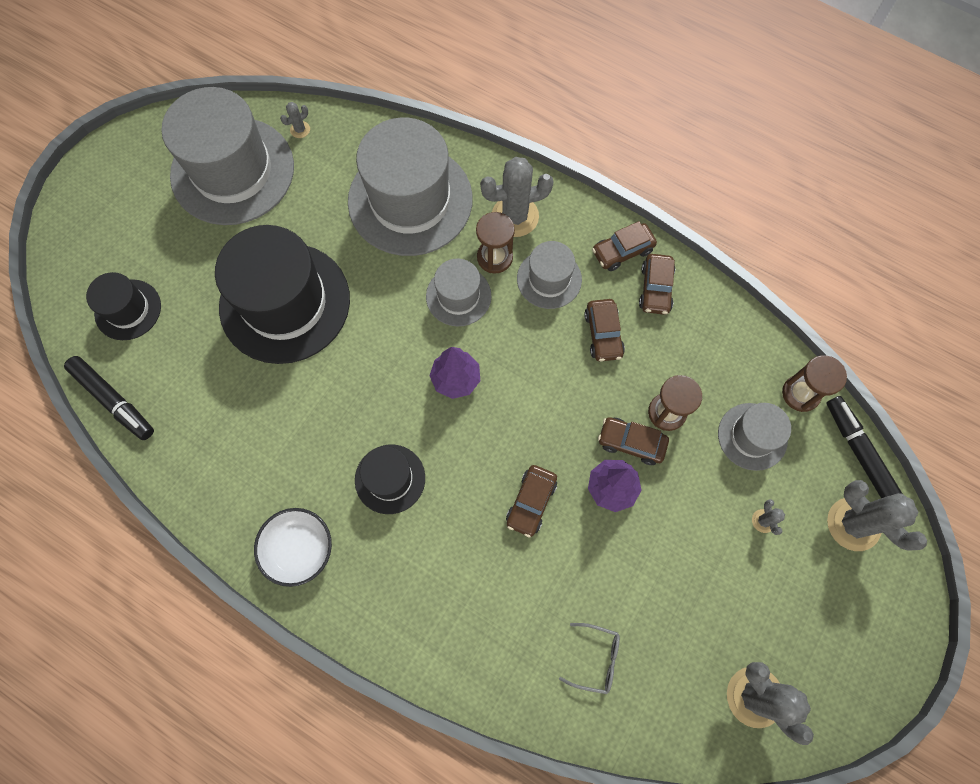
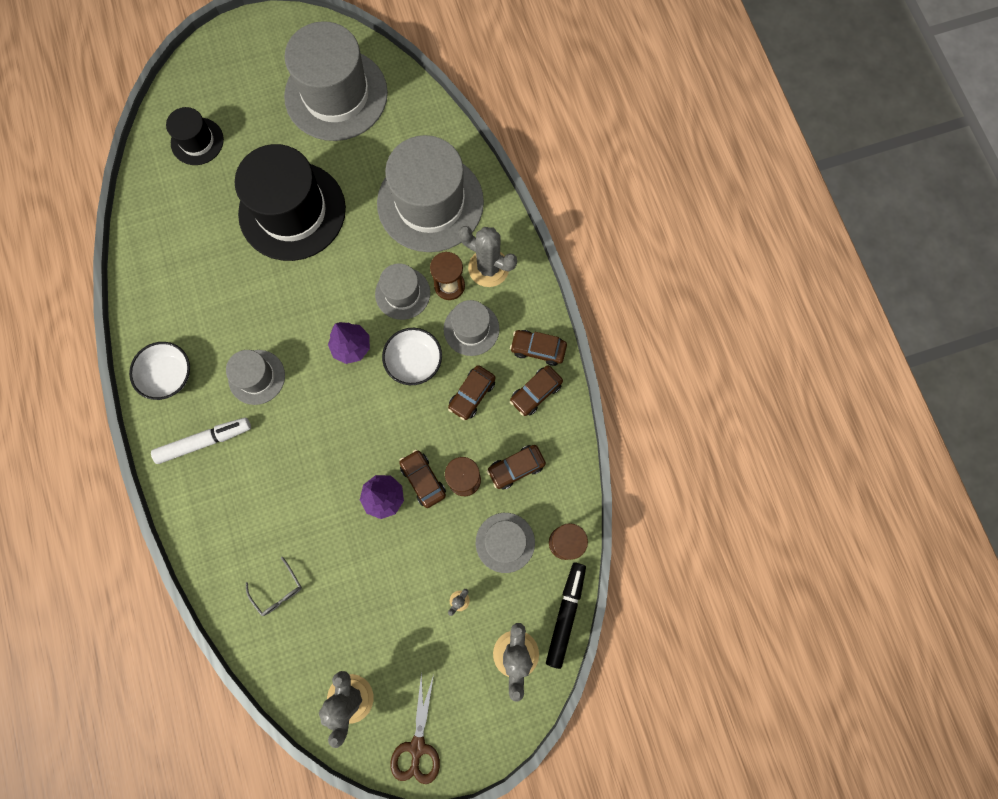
camera: 40 degrees right, 5 degrees up
black marker [64,356,154,440] -> none
grey cactus [280,102,310,138] -> none
black hat [355,445,425,514] -> grey hat [226,350,285,405]
brown car [506,465,557,538] -> brown car moved to [487,445,546,489]
none -> white marker [151,418,251,464]
none -> white bowl [382,328,442,385]
none -> brown scissors [390,671,440,784]

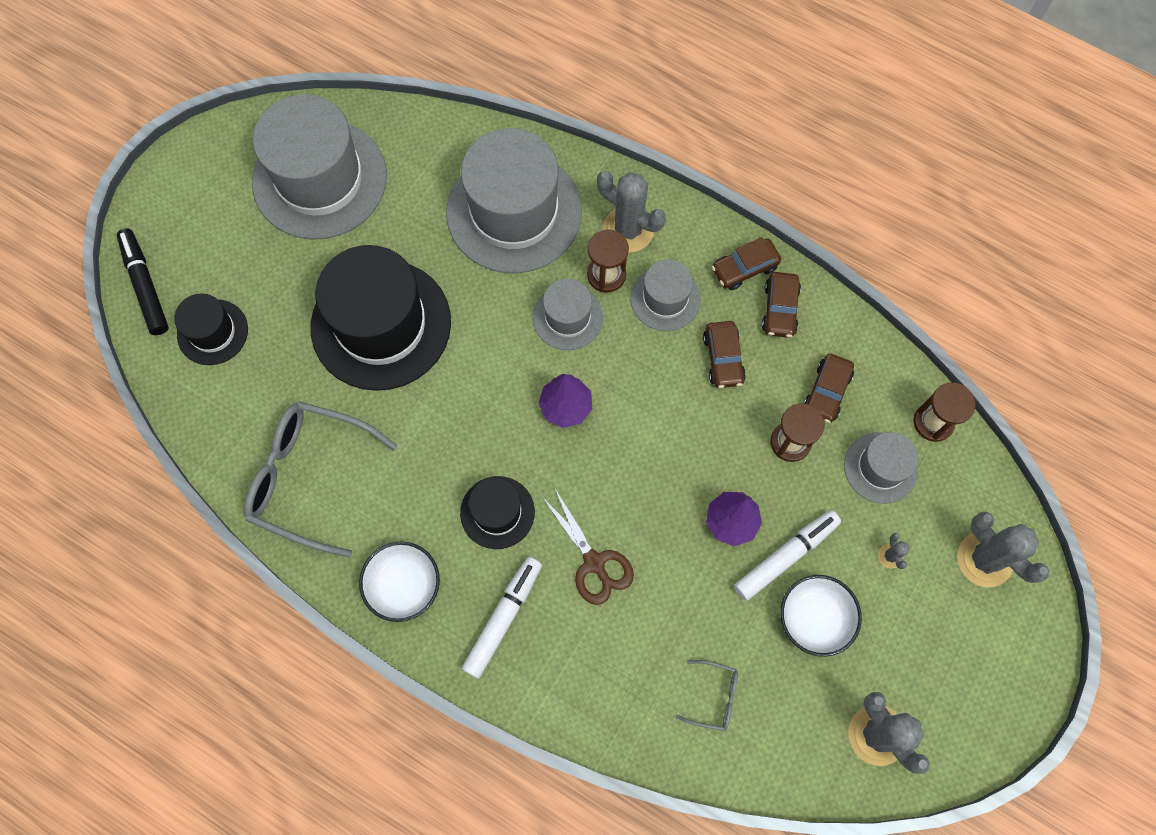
camera: 40 degrees left, 5 degrees down
grey hat [226,350,285,405] -> black hat [460,476,535,549]
white bowl [382,328,442,385] -> white bowl moved to [780,575,862,657]
brown scissors [390,671,440,784] -> brown scissors moved to [542,489,634,605]
brown car [399,450,446,508] -> none
grey cactus [459,226,517,287] -> grey cactus turned 45 degrees clockwise [597,171,666,253]
black marker [546,562,586,669] -> black marker moved to [117,228,169,335]
none -> grey glasses [244,401,397,558]
none -> white marker [734,510,841,601]

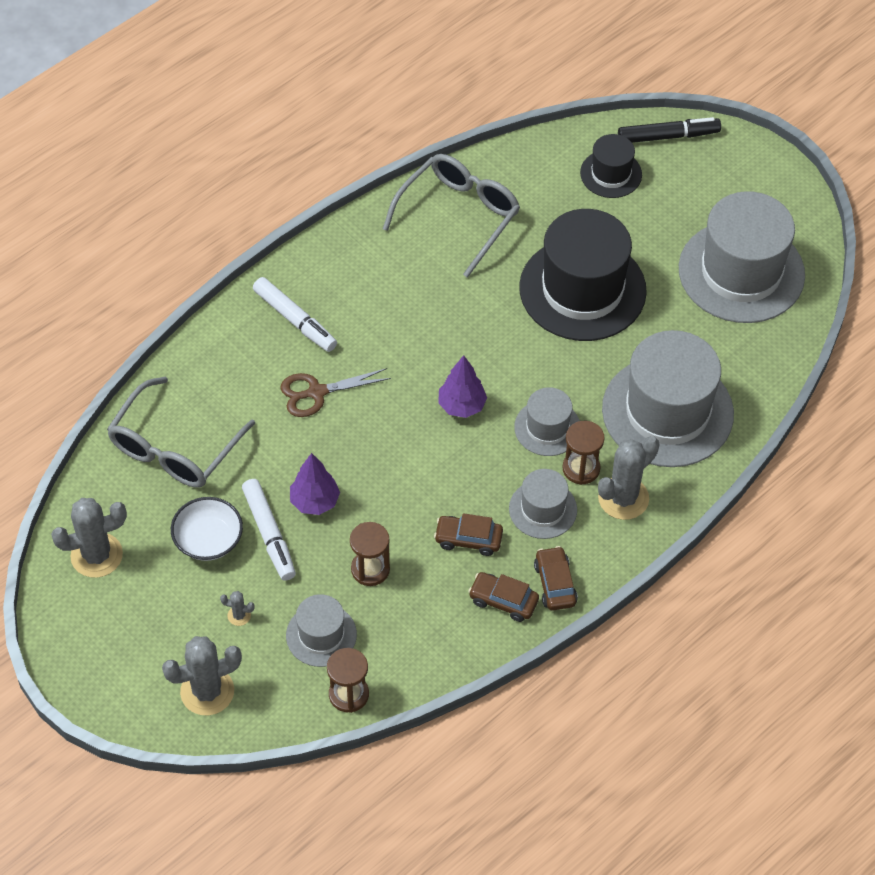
camera: 105 degrees right, 15 degrees down
white bowl [359,542,440,622] -> none
black hat [460,476,535,549] -> none
grey glasses [676,660,738,731] -> grey glasses [107,377,255,488], size x2.23
brown car [804,354,854,423] -> none

